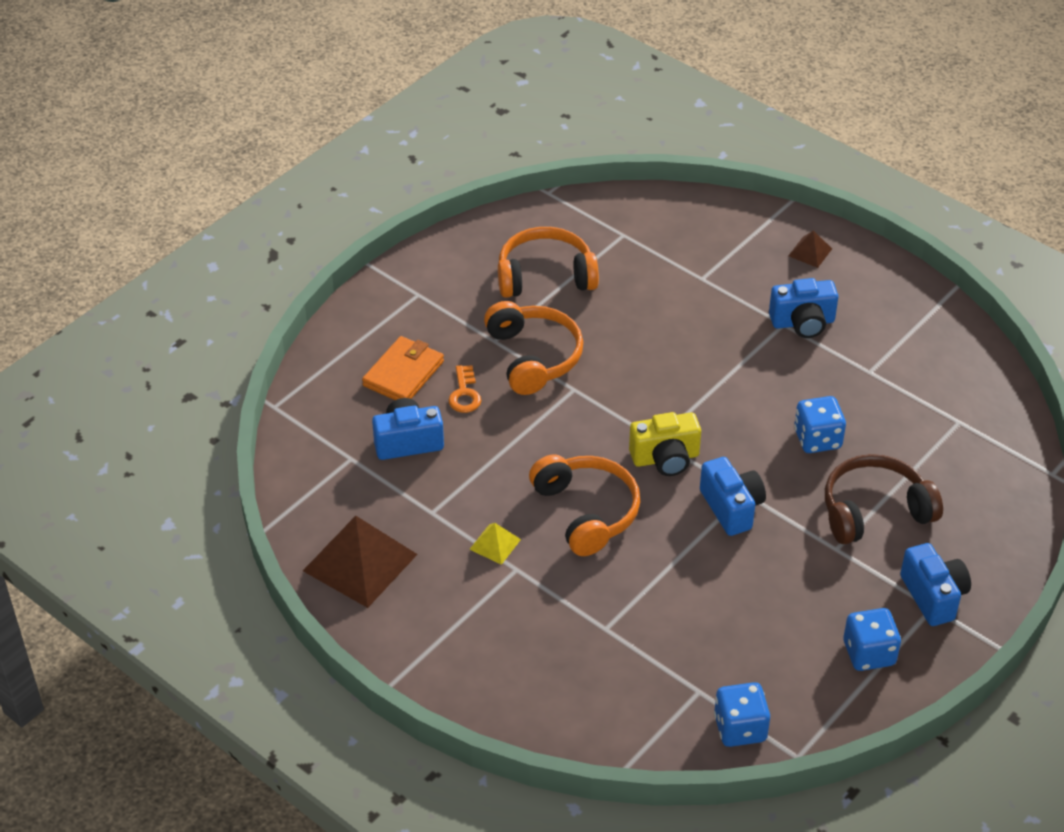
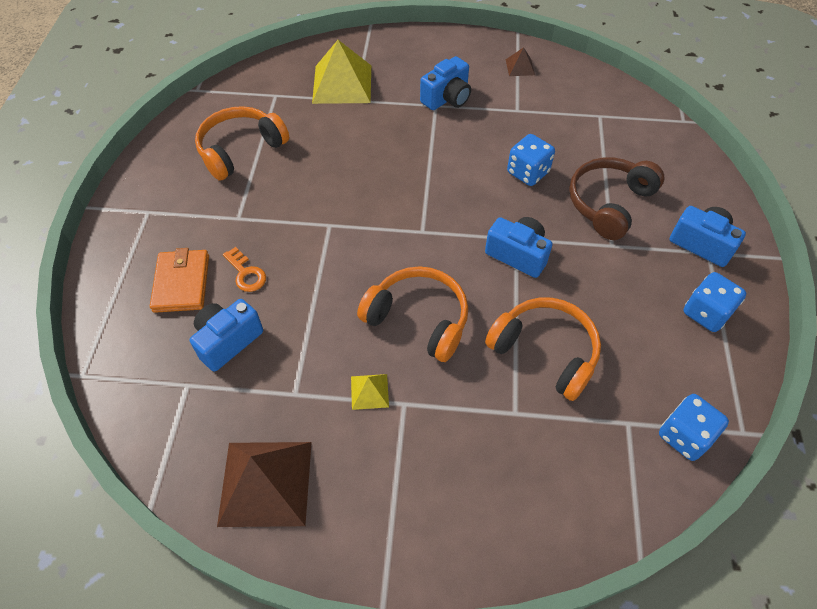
camera: 35 degrees left, 10 degrees up
orange headphones [484,301,583,395] -> orange headphones moved to [485,298,601,401]
yellow camera [629,412,701,476] -> none
brown pyramid [788,231,832,268] -> brown pyramid moved to [506,47,535,76]
none -> yellow pyramid [312,40,371,104]

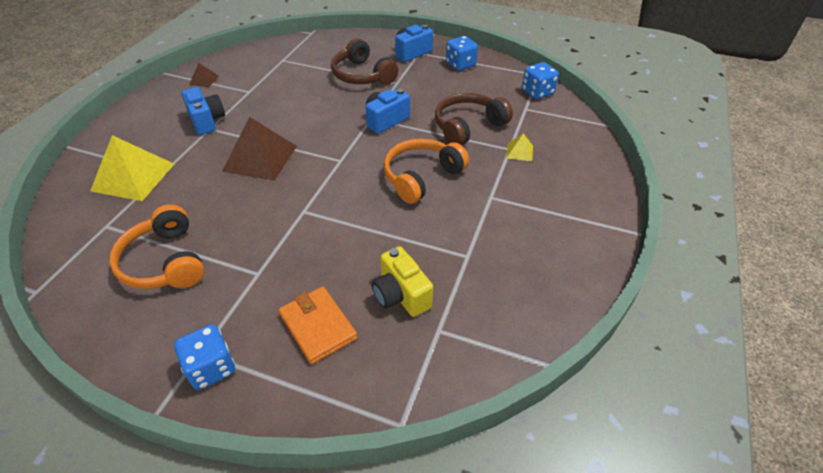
camera: 75 degrees left, 10 degrees down
orange wallet [150,248,209,313] -> orange wallet turned 45 degrees clockwise [279,287,357,364]
blue camera [189,299,263,372] -> yellow camera [372,246,433,317]
brown pyramid [217,442,312,527] -> brown pyramid moved to [222,117,297,181]
orange key [223,247,266,292] -> none
yellow pyramid [351,374,389,410] -> yellow pyramid moved to [506,133,533,161]
orange headphones [485,298,601,401] -> brown headphones [435,93,513,145]
blue dice [507,134,555,186] -> blue dice moved to [174,324,235,390]

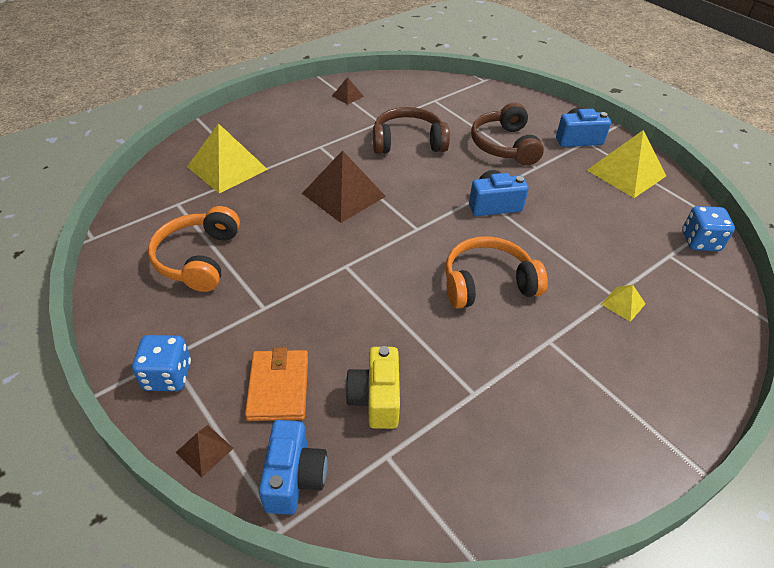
camera: 30 degrees right, 0 degrees up
blue camera [182,87,225,135] -> blue camera moved to [259,420,328,515]
brown headphones [435,93,513,145] -> brown headphones moved to [373,107,450,154]
blue dice [446,36,478,71] -> yellow pyramid [587,130,666,198]
none -> brown pyramid [176,425,234,477]

